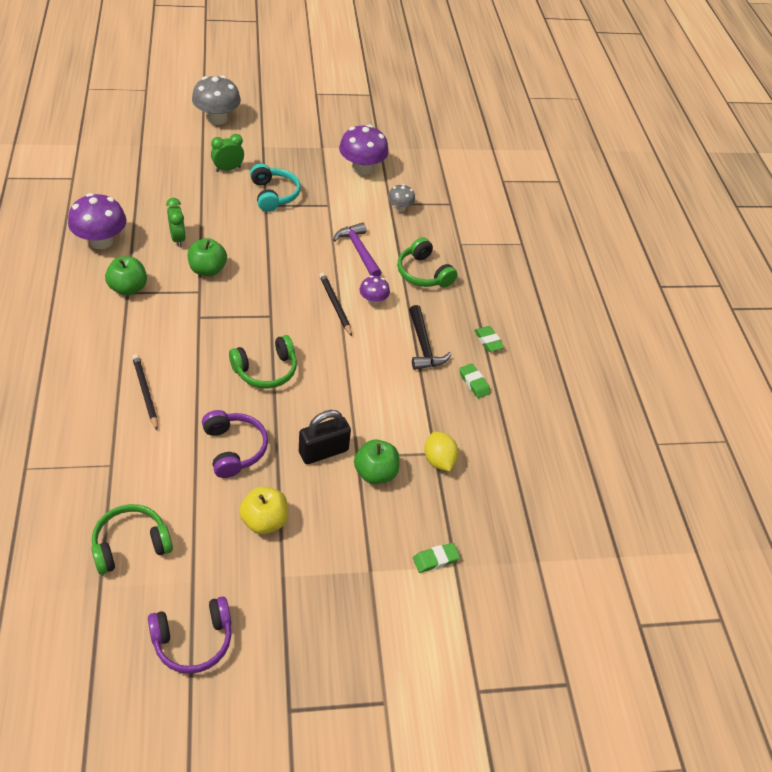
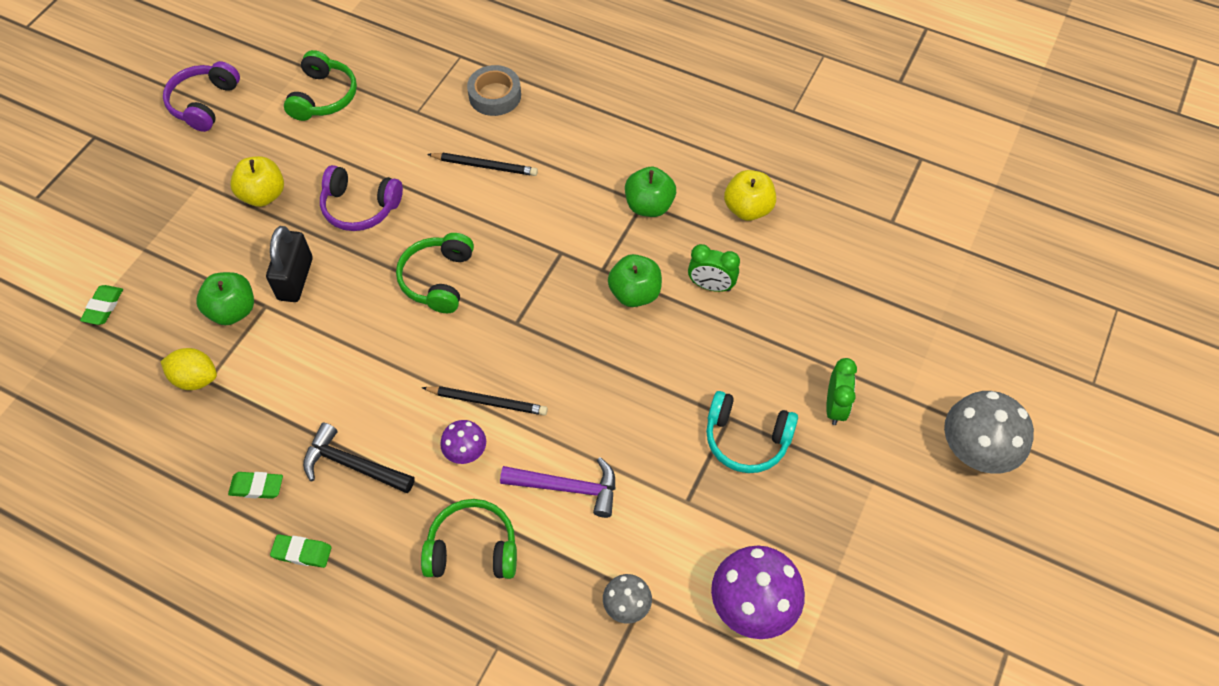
camera: 130 degrees right, 10 degrees up
purple mushroom [68,193,127,249] -> yellow apple [724,170,776,221]
none -> grey tape [467,65,521,116]

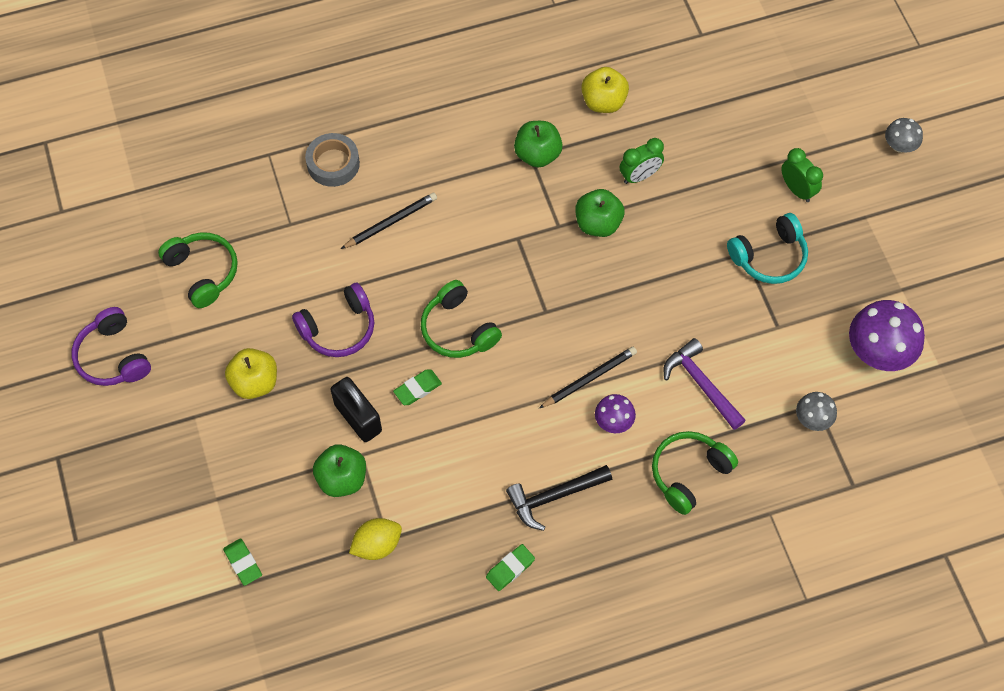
camera: 45 degrees left, 5 degrees up
green eraser [270,534,332,568] -> green eraser moved to [393,369,442,405]
purple hammer [500,457,615,518] -> purple hammer turned 90 degrees counterclockwise [664,338,746,430]
grey mushroom [944,391,1034,474] -> grey mushroom [885,118,923,153], size x0.54

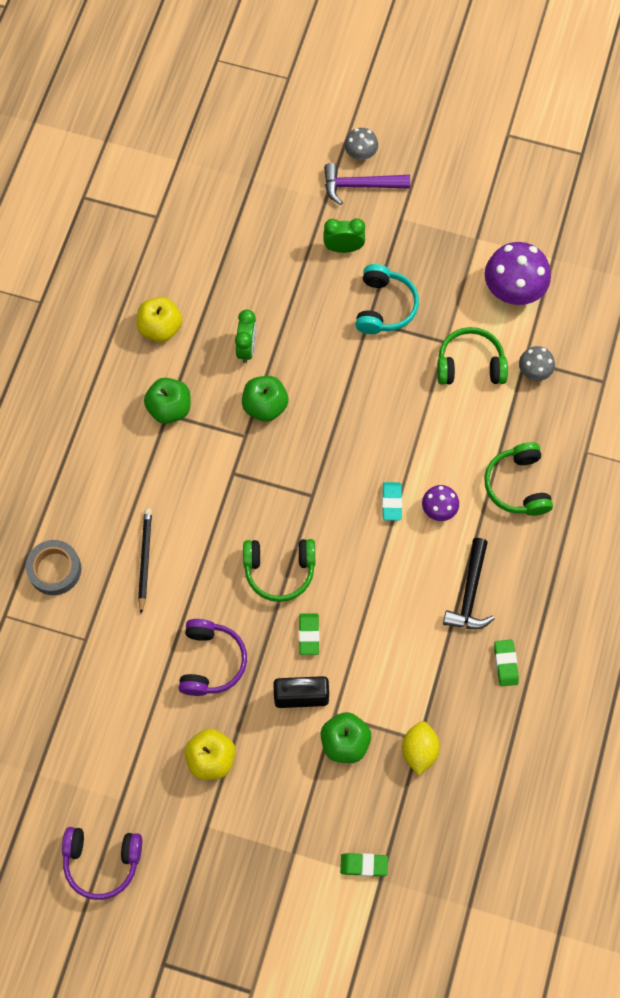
camera: 55 degrees left, 5 degrees up
green headphones [158,232,238,308] -> green headphones moved to [437,327,508,385]
black pencil [539,347,637,408] -> turquoise eraser [382,482,402,521]
purple hammer [664,338,746,430] -> purple hammer moved to [324,163,410,205]

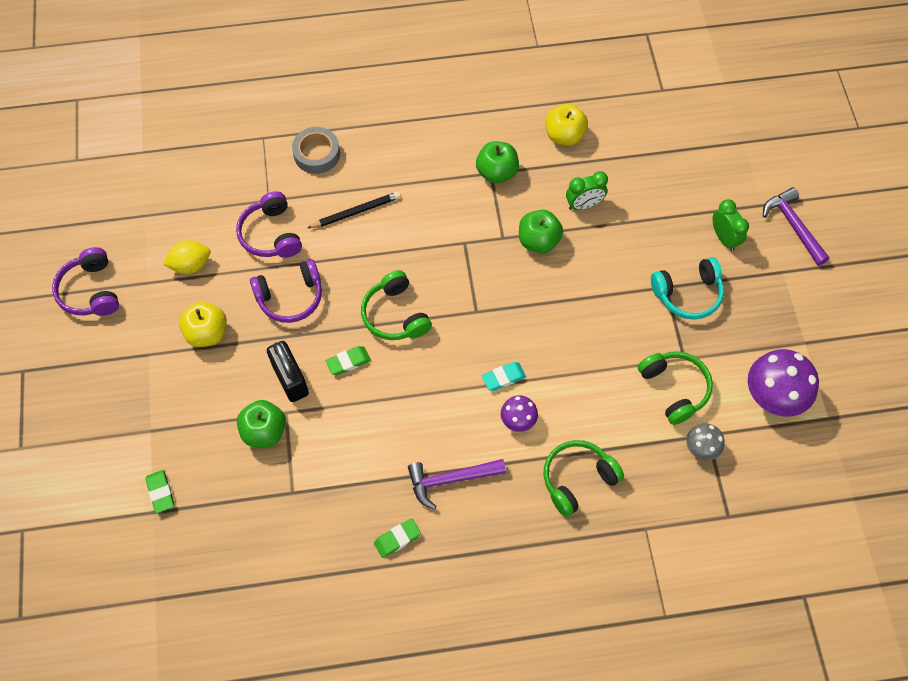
camera: 65 degrees right, 5 degrees down
grey mushroom [344,128,378,160] -> none
yellow lemon [402,721,440,776] -> yellow lemon moved to [163,240,210,274]
black hammer [443,538,495,629] -> purple hammer [408,459,506,509]
none -> purple headphones [236,191,302,258]

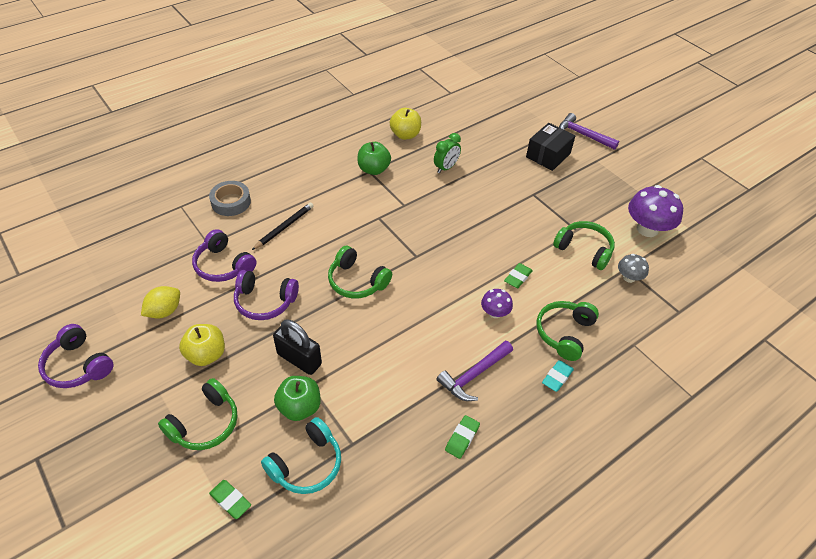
camera: 30 degrees left, 15 degrees down
purple headphones [250,259,322,323] -> purple headphones turned 60 degrees clockwise [234,270,299,320]
green eraser [326,346,371,375] -> green eraser moved to [504,263,533,288]
turquoise eraser [482,362,526,391] -> turquoise eraser moved to [542,360,574,392]
green apple [519,210,563,253] -> none
turquoise headphones [651,257,724,320] -> turquoise headphones moved to [261,417,341,494]
green clock [712,199,749,251] -> black box [526,123,575,171]
none -> green headphones [158,378,237,450]

